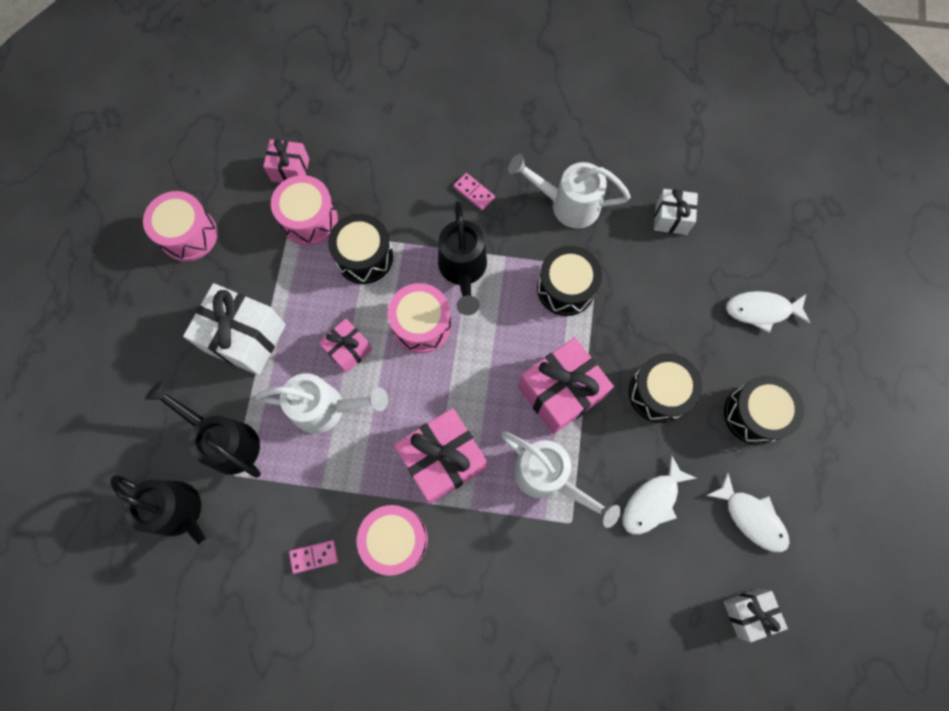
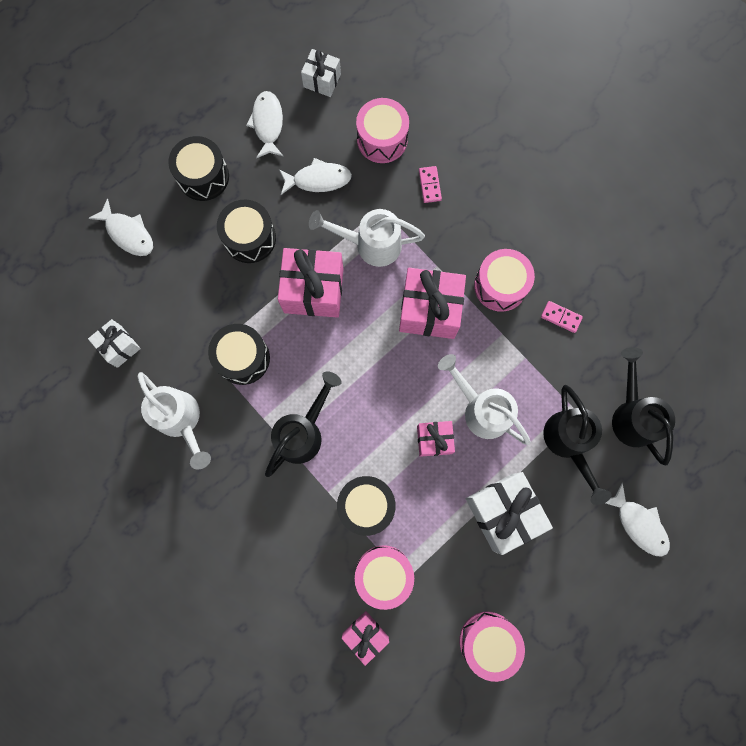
camera: 140 degrees left, 5 degrees up
pink drum [388,283,451,353] -> pink drum moved to [356,98,409,163]
pink domino [454,173,495,210] -> pink domino moved to [419,166,442,203]
white watering can [501,431,621,528] -> white watering can turned 75 degrees counterclockwise [309,209,425,267]
none -> white fish [606,483,670,557]

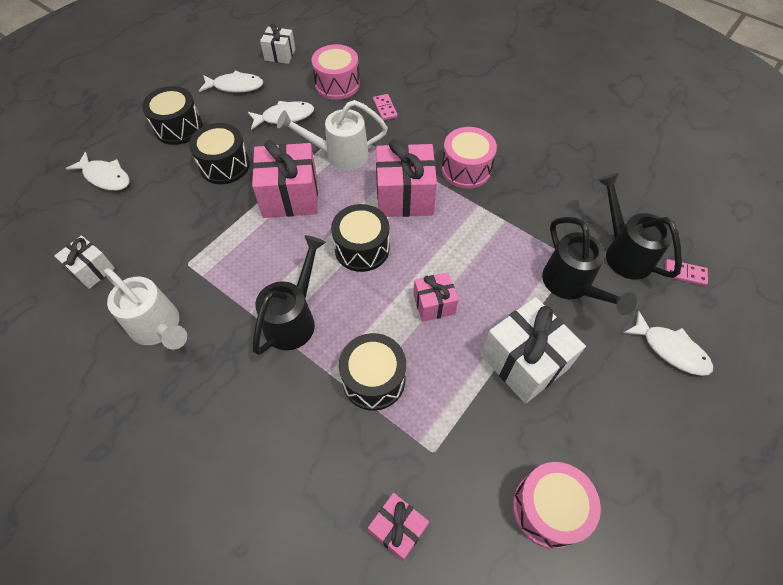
camera: 10 degrees left, 20 degrees down
black drum [208,324,270,385] -> black drum moved to [331,204,390,272]
white fish [246,91,283,158] -> white fish turned 105 degrees clockwise [199,70,263,93]
pink drum [355,545,414,610] -> none
white watering can [438,354,531,445] -> none
pink domino [541,301,583,333] -> pink domino moved to [665,259,708,286]

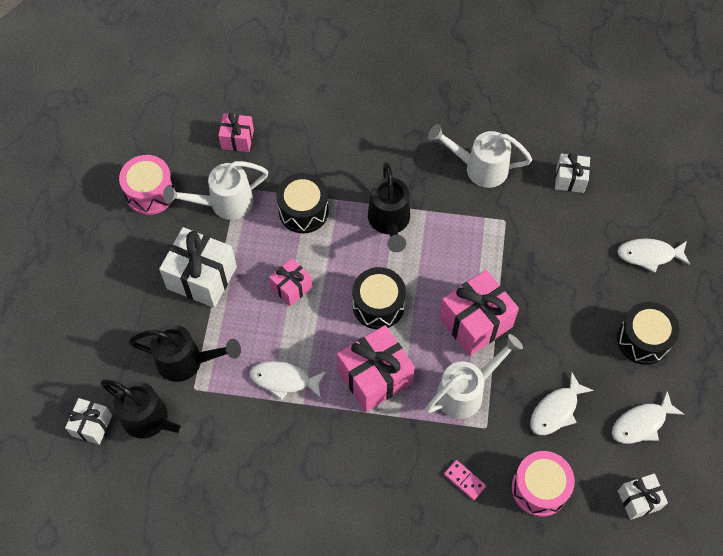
camera: 150 degrees right, 5 degrees up
black drum [189,123,250,184] -> none
pink drum [442,127,497,189] -> none
black watering can [542,217,637,315] -> black watering can turned 150 degrees clockwise [129,324,241,382]
white fish [624,311,713,376] -> white fish moved to [250,361,326,400]
pink domino [665,259,708,286] -> white gift [65,398,112,445]
none -> white watering can [163,161,268,220]

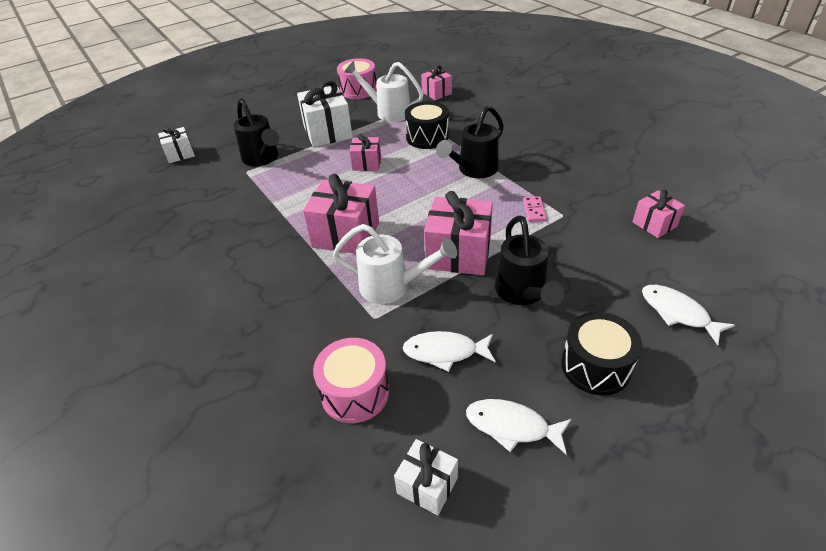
camera: 50 degrees right, 20 degrees down
black watering can [100,379,197,442] -> black watering can moved to [495,215,565,306]
white fish [250,361,326,400] -> none
black drum [352,267,406,329] -> none
white watering can [428,124,532,188] -> none
pink domino [444,460,486,500] -> pink domino moved to [523,196,547,222]
white gift [555,153,590,193] -> pink gift [632,190,685,238]

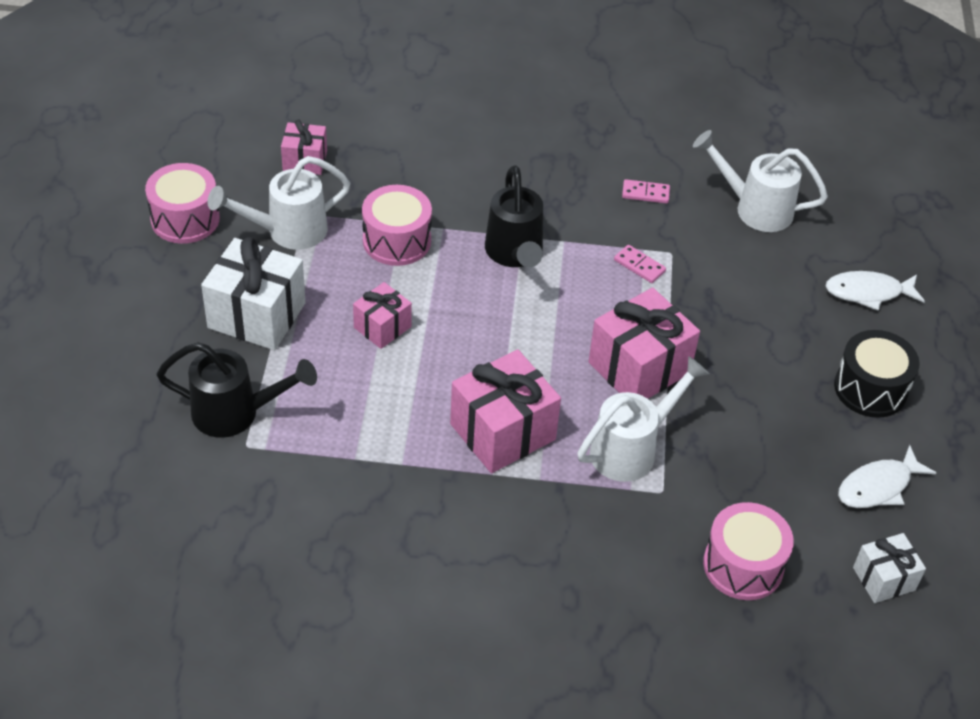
camera: 55 degrees left, 5 degrees up
white gift [158,127,195,163] -> none
white fish [402,331,496,372] -> none
black drum [405,101,449,149] -> pink drum [362,185,432,266]
black watering can [495,215,565,306] -> none
pink gift [632,190,685,238] -> white watering can [693,130,828,232]
none -> pink domino [622,179,670,204]

